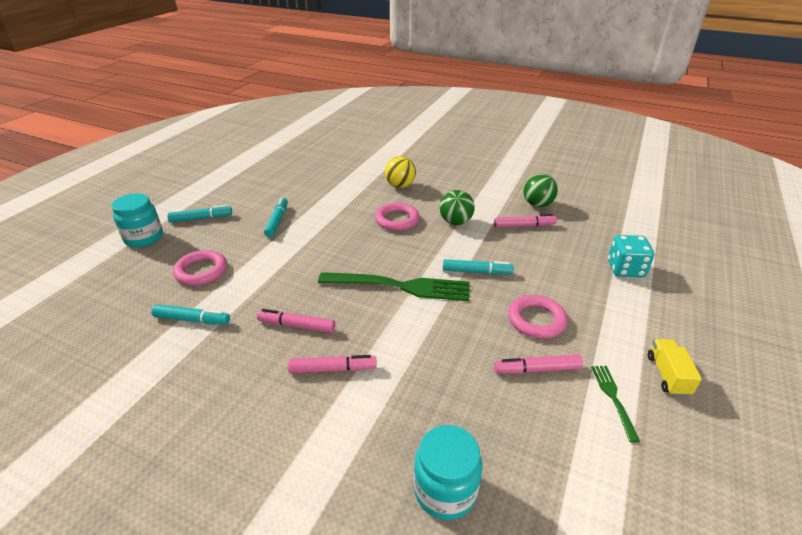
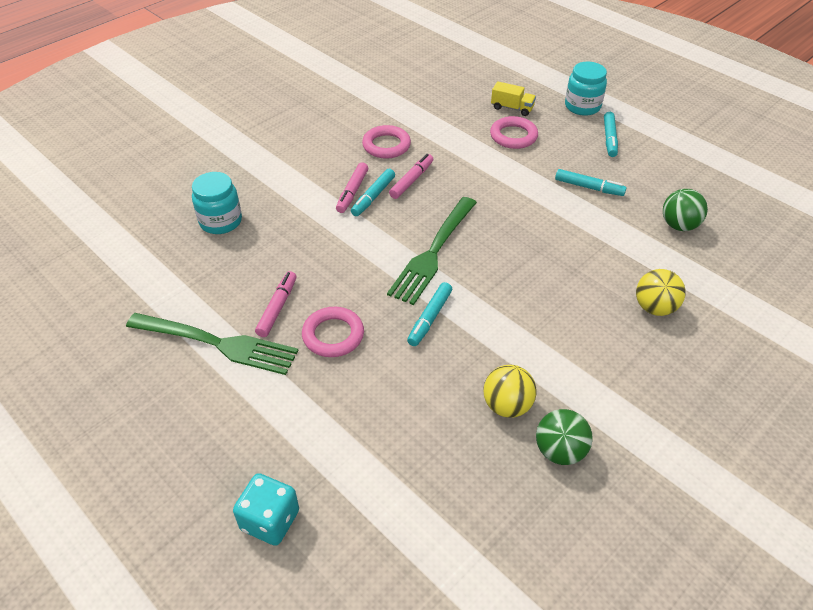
camera: 110 degrees right, 10 degrees up
turquoise marker [151,304,230,325] -> turquoise marker moved to [351,169,395,216]
pink ring [375,203,420,231] -> pink ring moved to [362,125,411,159]
green ball [440,190,475,225] -> green ball moved to [663,189,708,231]
pink marker [494,214,557,228] -> yellow ball [483,365,537,418]
green fork [591,366,640,443] -> green fork [126,313,299,375], size x2.11
turquoise dice [608,235,654,277] -> turquoise dice moved to [233,473,299,546]
yellow truck [648,339,702,396] -> yellow truck moved to [491,81,536,116]

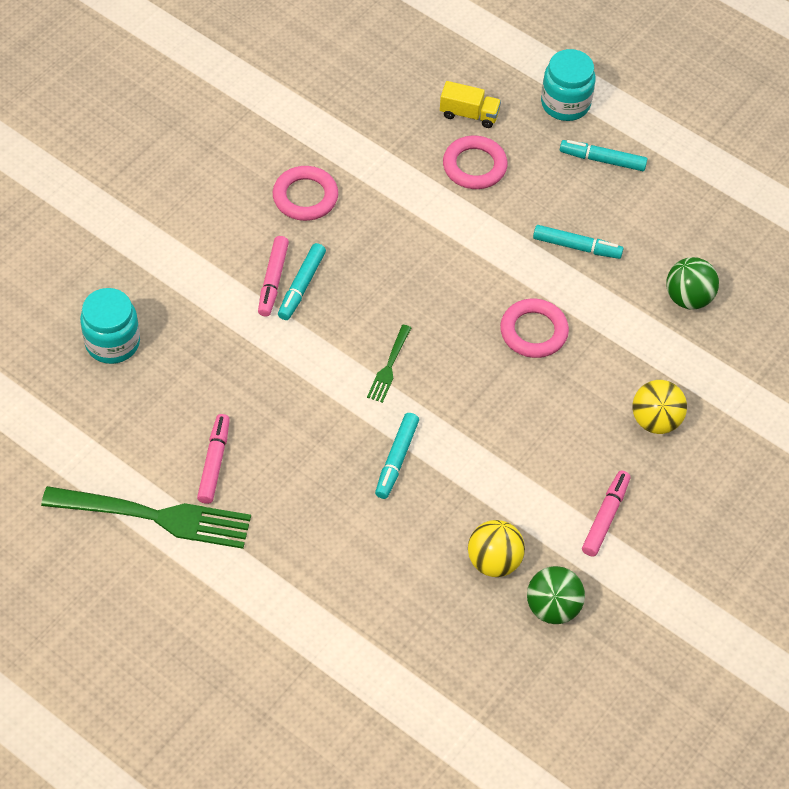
camera: 10 degrees left, 10 degrees up
turquoise dice [233,473,299,546] -> none
pink ring [302,307,364,357] -> pink ring moved to [500,299,569,358]
green fork [387,197,477,305] -> green fork [367,325,411,403], size x0.47
pink marker [389,154,433,199] -> pink marker moved to [582,471,630,557]
turquoise marker [604,112,618,157] -> turquoise marker turned 105 degrees clockwise [560,140,648,171]

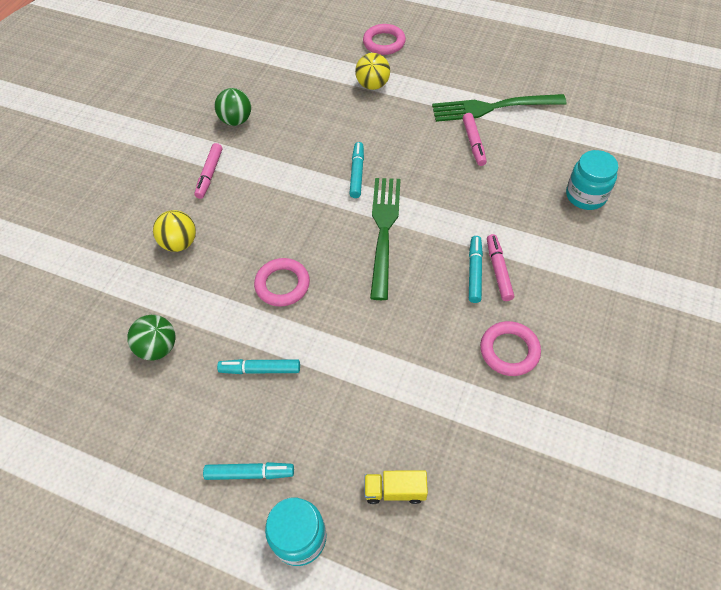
camera: 170 degrees right, 0 degrees up
green fork [367,325,411,403] -> green fork [370,178,401,300], size x2.11
pink ring [443,136,508,189] -> pink ring moved to [363,24,406,55]
yellow ball [468,520,525,577] -> yellow ball moved to [355,53,390,90]

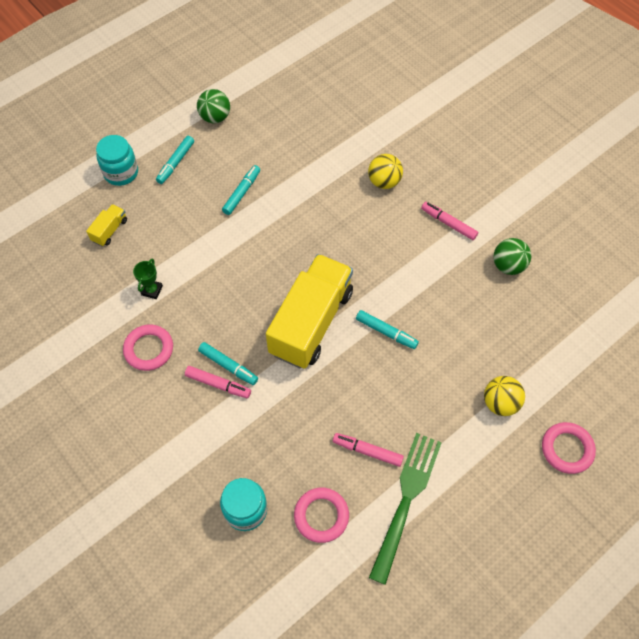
camera: 115 degrees right, 5 degrees up
green ball [127,315,176,360] -> green ball moved to [197,89,230,123]
pink ring [254,258,310,307] -> pink ring moved to [294,488,349,543]
green fork [370,178,401,300] -> yellow truck [266,254,353,369]
none -> green trophy [133,258,163,299]

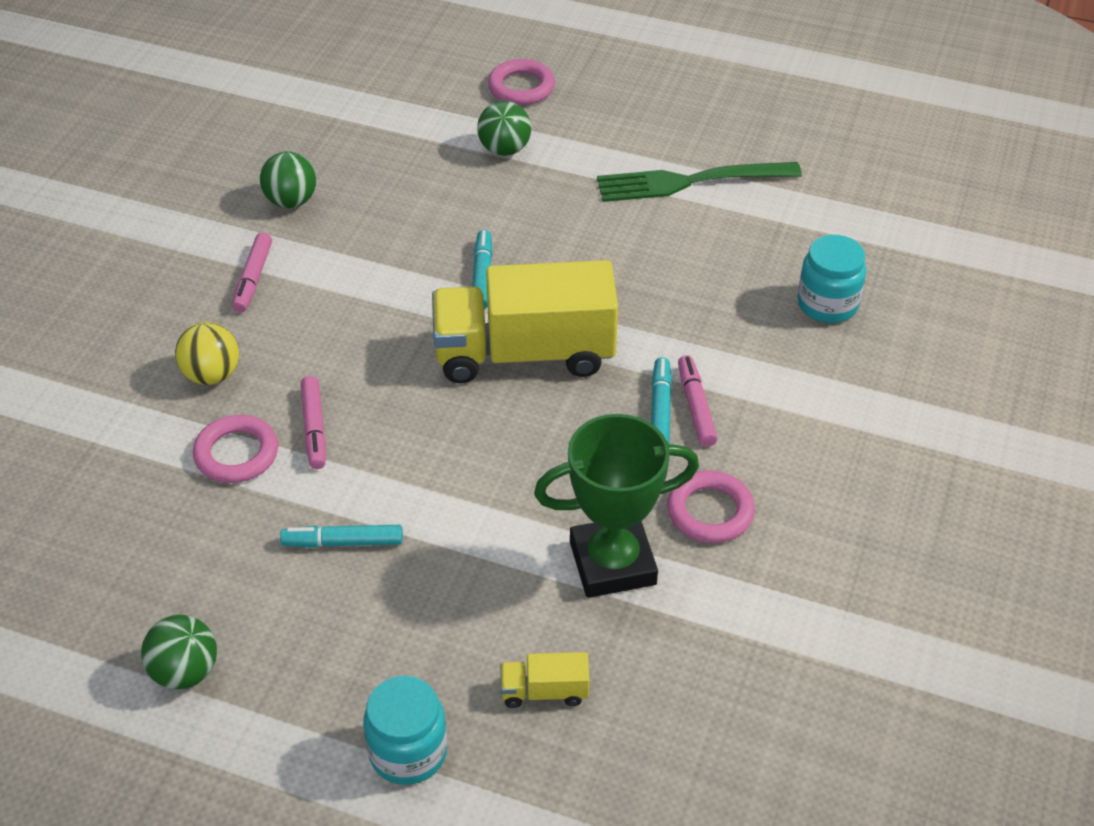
camera: 120 degrees left, 15 degrees down
green trophy [133,258,163,299] -> green trophy [534,414,699,598], size x2.32
turquoise marker [156,136,194,184] -> none
pink ring [294,488,349,543] -> pink ring moved to [193,415,278,483]
pink marker [333,433,404,467] -> pink marker moved to [301,376,326,469]
yellow ball [484,376,525,416] -> green ball [477,101,531,156]

